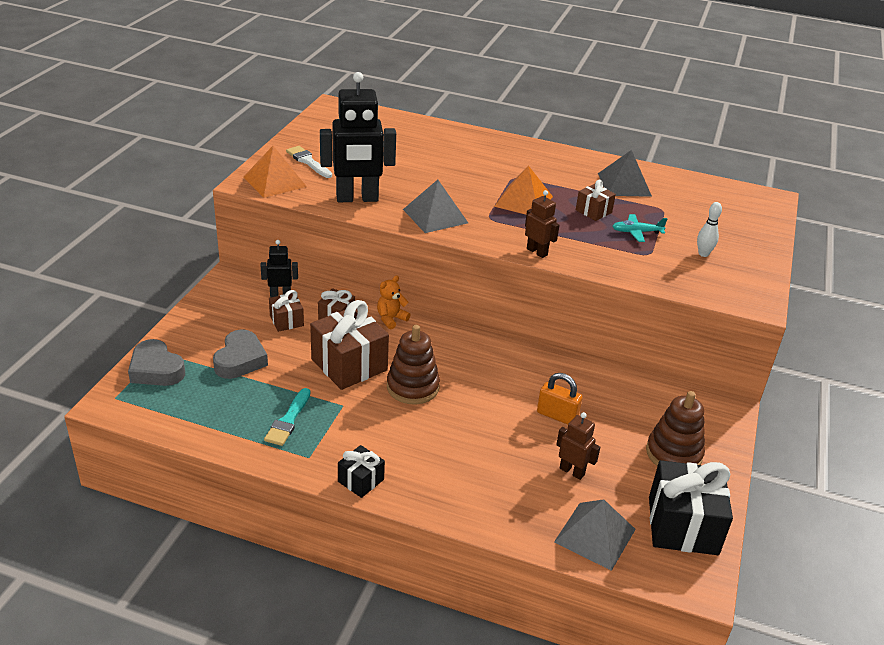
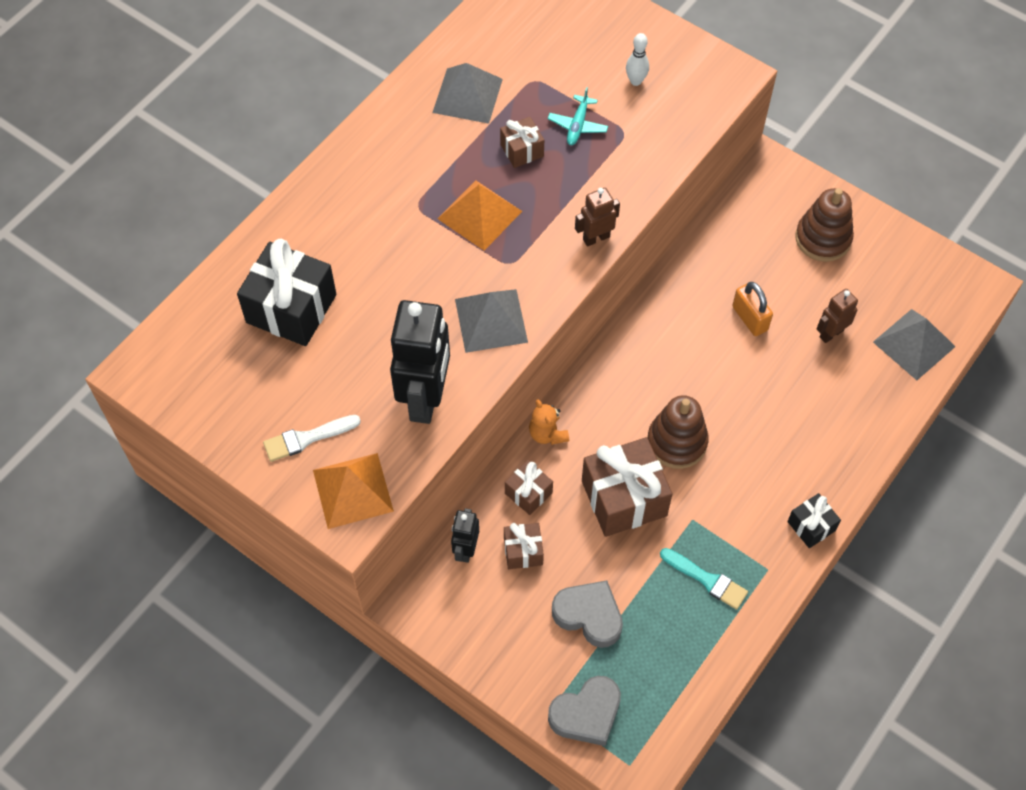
camera: 70 degrees left, 25 degrees up
orange padlock [537,373,582,425] -> orange padlock turned 75 degrees counterclockwise [732,282,773,336]
black gift [649,460,733,555] -> black gift moved to [237,239,336,346]

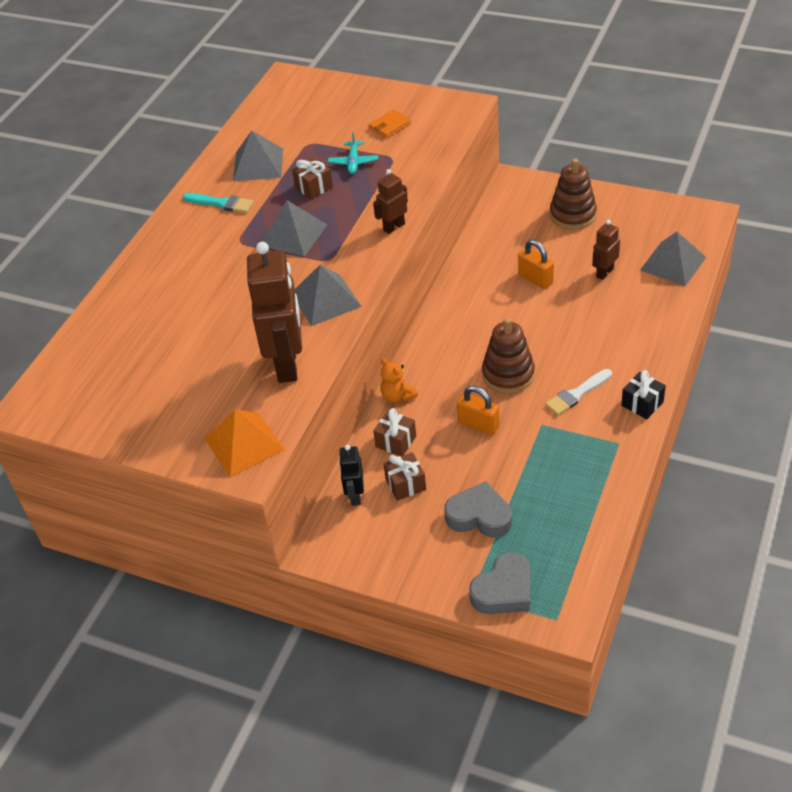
camera: 10 degrees left, 15 degrees down
black gift [237,239,336,346] -> none
white brush [263,415,361,462] -> white brush moved to [545,369,612,416]
black robot [390,300,450,424] -> brown robot [247,242,302,383]
orange pyramid [438,181,522,251] -> grey pyramid [261,200,327,257]
brown gift [582,437,672,537] -> orange padlock [457,386,500,435]
white bowling pin [626,33,649,86] -> orange wallet [369,109,411,138]
turquoise brush [660,548,748,610] -> turquoise brush moved to [183,193,253,213]

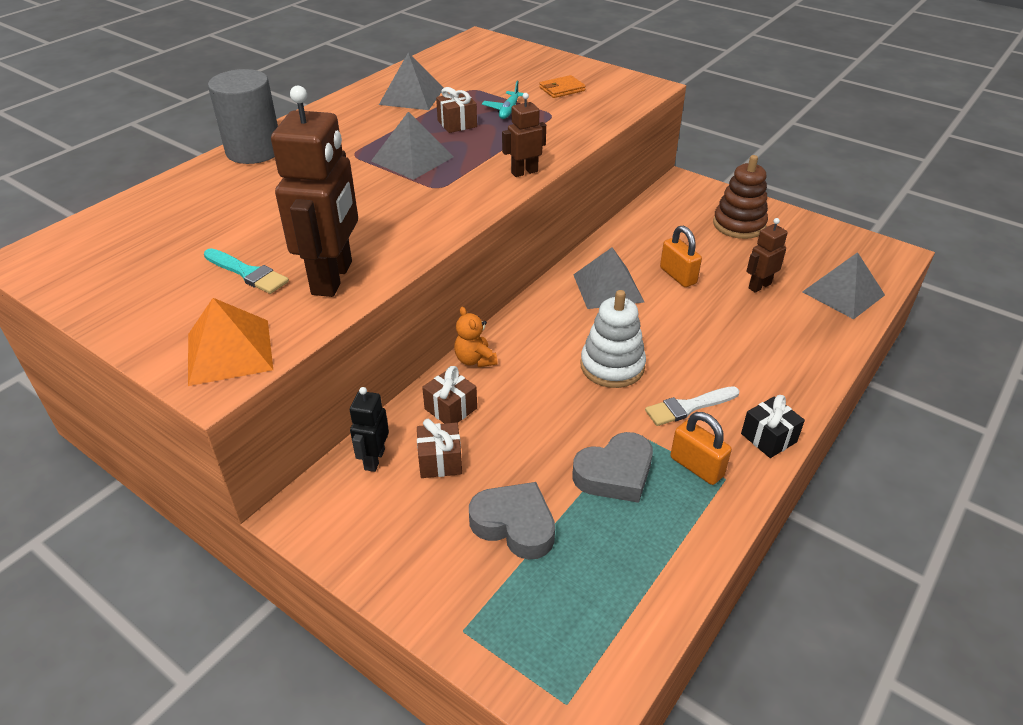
camera: 10 degrees right, 5 degrees down
turquoise brush [183,193,253,213] -> turquoise brush moved to [204,248,289,294]
grey pyramid [295,265,362,326] -> grey pyramid moved to [573,247,644,309]
orange padlock [457,386,500,435] -> orange padlock moved to [670,412,732,485]
grey heart [469,552,531,614] -> grey heart moved to [572,432,653,503]
brown stacking toy [482,318,535,393] -> white stacking toy [581,290,646,388]
none -> grey cylinder [208,69,278,164]

